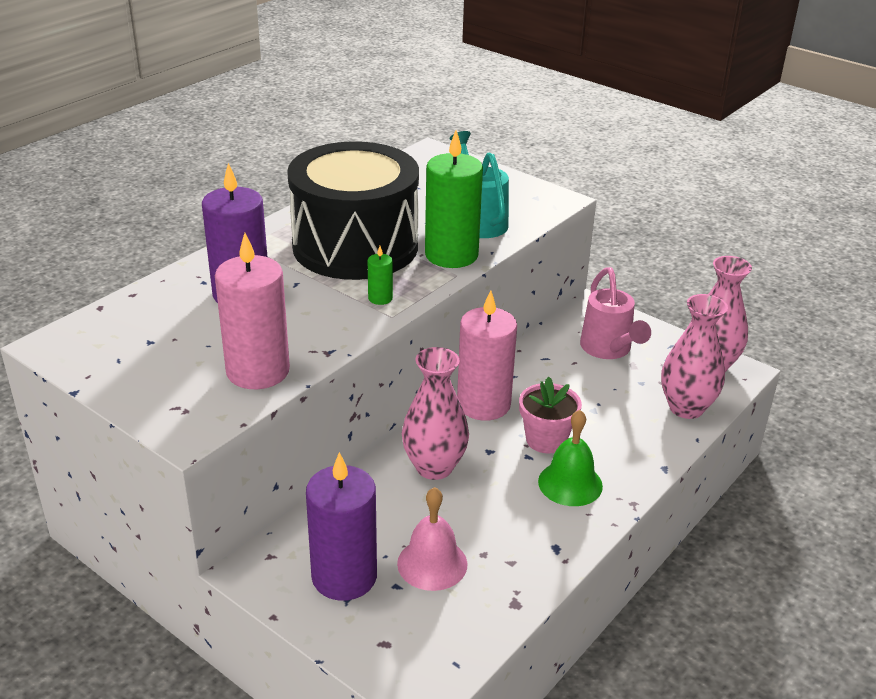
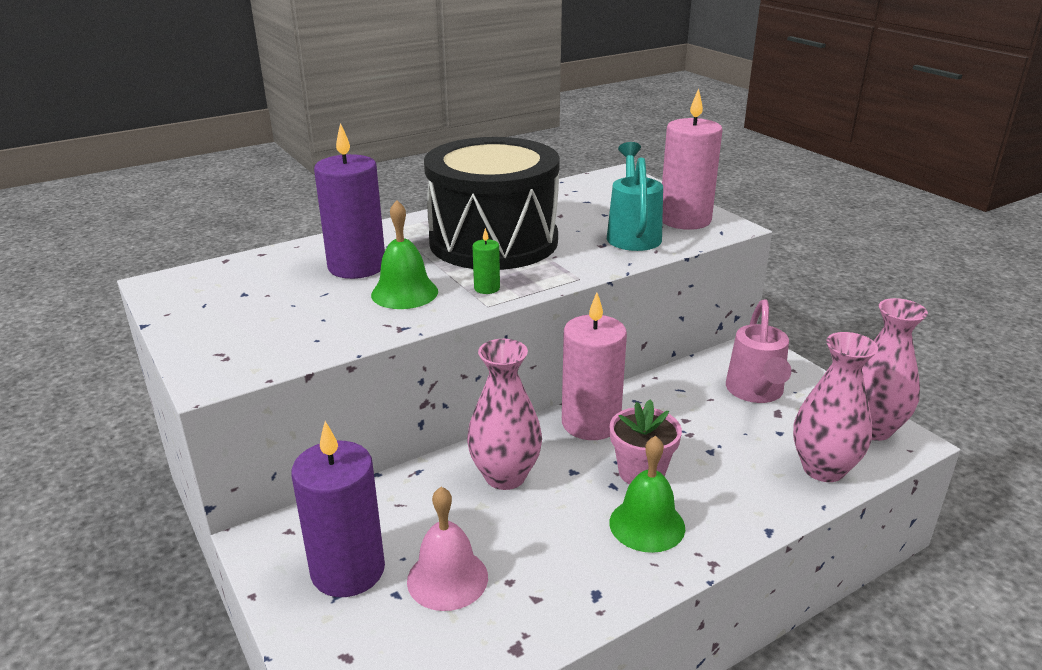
camera: 20 degrees right, 5 degrees down
pink candle [215,233,290,389] -> pink candle moved to [662,89,723,230]
green candle [425,130,483,268] -> none
none -> green bell [371,200,438,309]

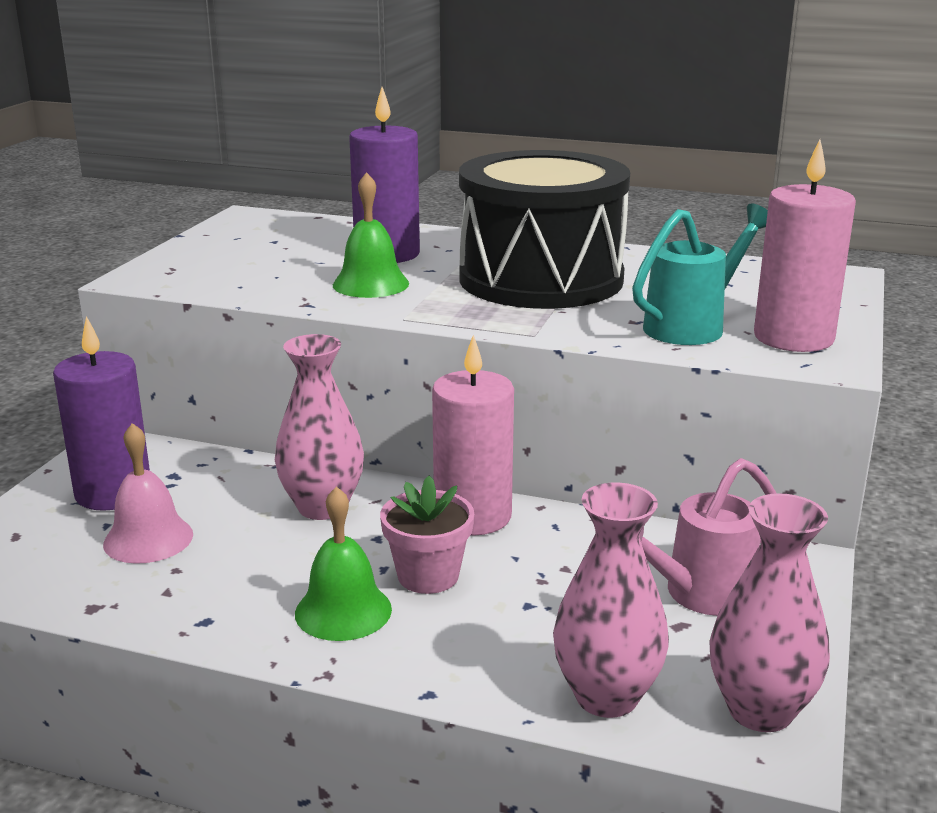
camera: 50 degrees right, 5 degrees down
green candle [472,228,500,294] -> none

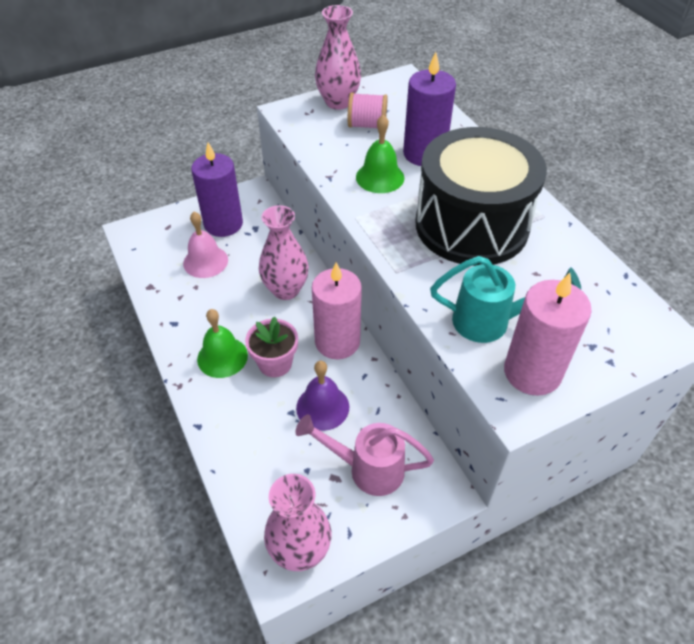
camera: 45 degrees right, 25 degrees up
pink vase [553,483,669,718] -> pink vase moved to [315,5,361,110]
none -> purple bell [296,361,349,431]
none -> pink spool [348,92,388,128]

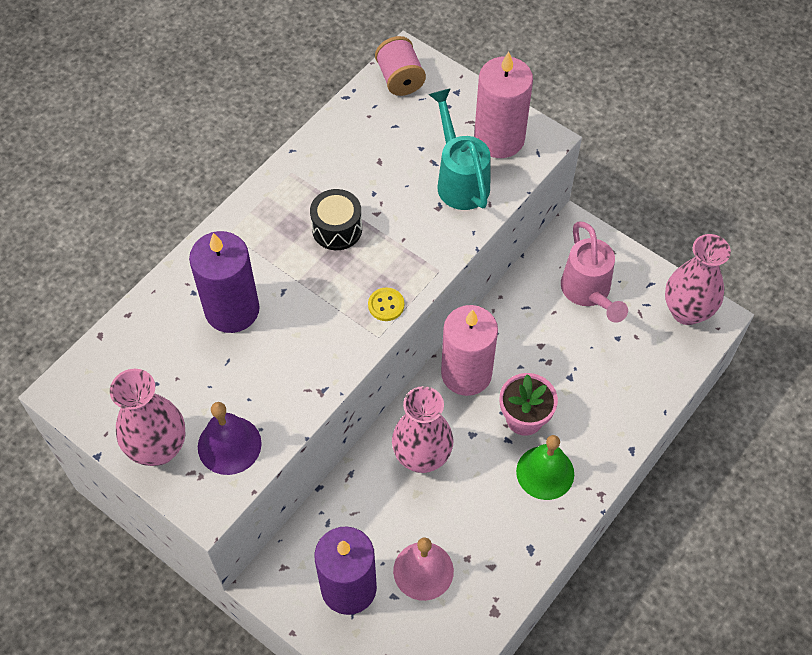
camera: 115 degrees left, 10 degrees up
purple bell [296,361,349,431] -> purple bell moved to [198,402,262,475]
pink spool [348,92,388,128] -> pink spool moved to [375,36,426,96]
green bell [356,115,404,193] -> none
black drum [415,127,547,266] -> black drum [310,189,362,250], size x0.40
none -> yellow button [368,287,404,321]

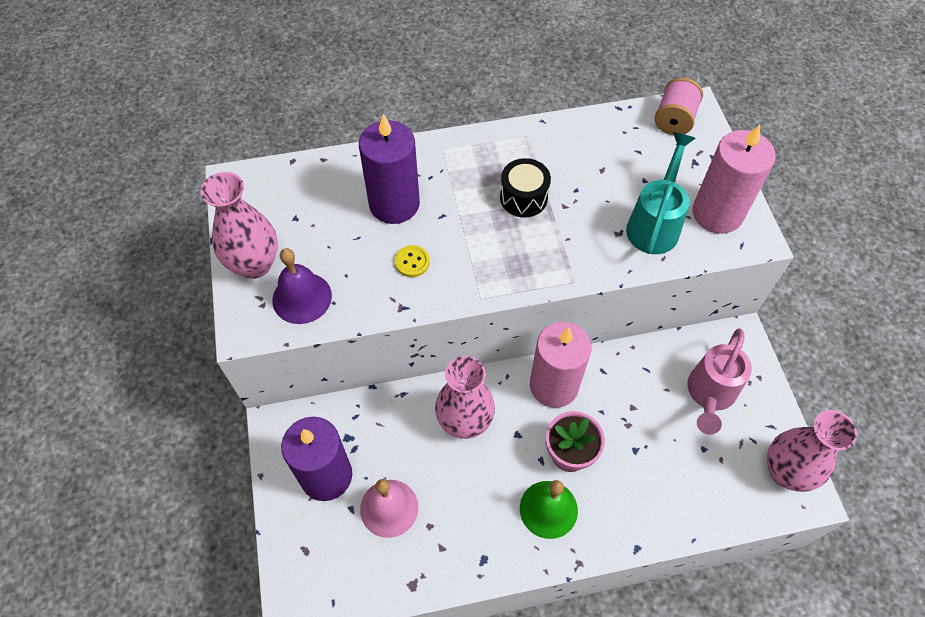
camera: 40 degrees right, 0 degrees up
yellow button [368,287,404,321] -> yellow button moved to [395,245,430,277]

